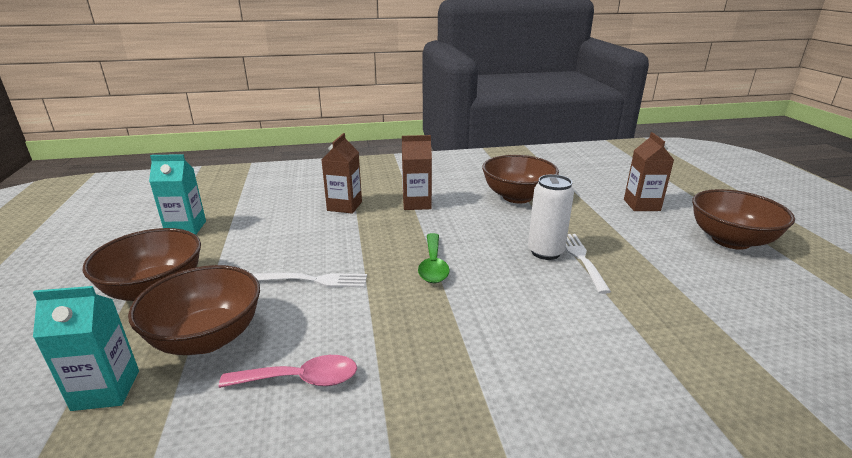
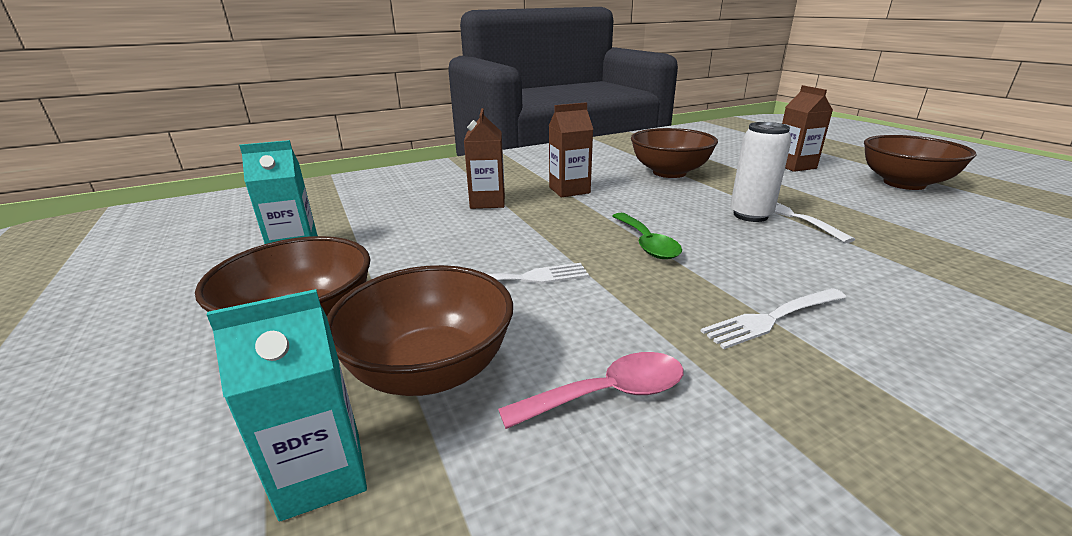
camera: 15 degrees left, 0 degrees up
none -> white fork [701,288,846,349]

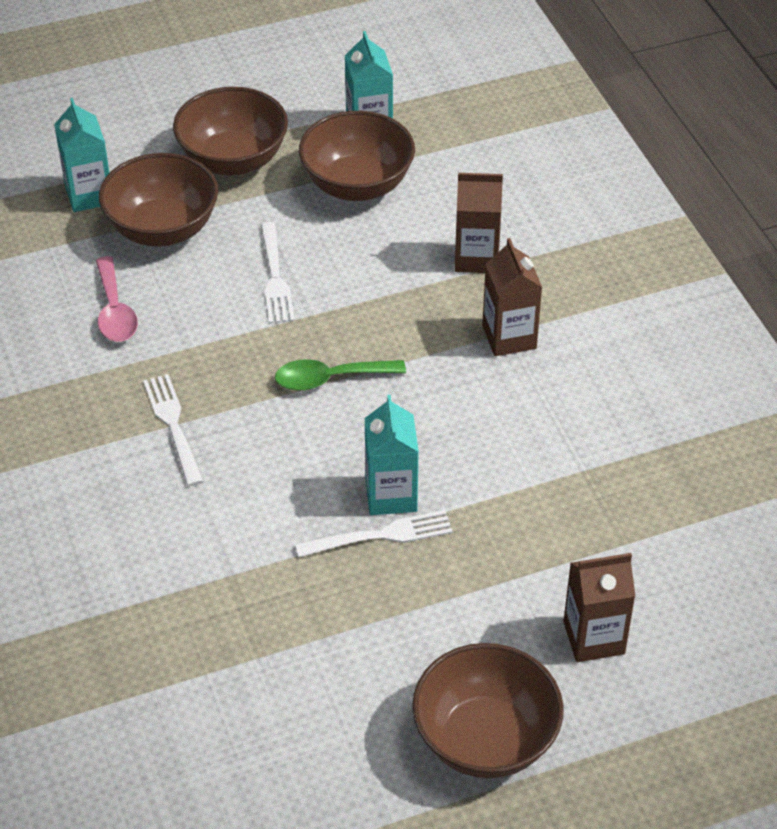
camera: 95 degrees right, 20 degrees up
brown bowl [631,128,718,178] -> brown bowl moved to [299,111,415,201]
white can [730,122,792,222] -> turquoise carton [365,395,419,515]

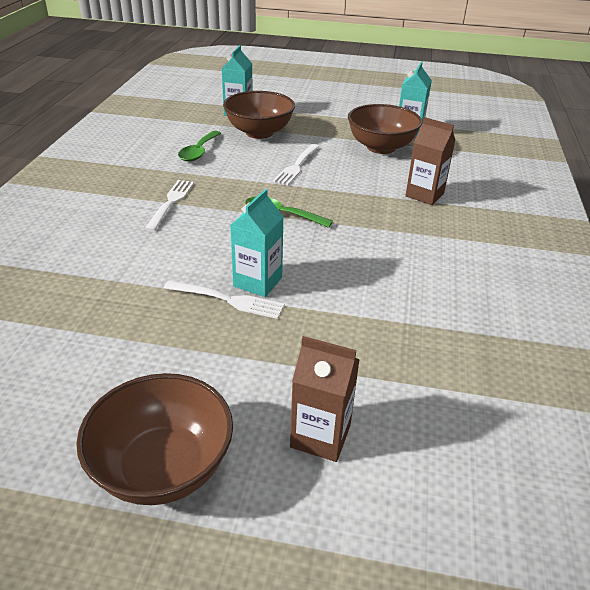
camera: 30 degrees right, 10 degrees down
pink spoon [96,256,138,342] -> green spoon [178,131,221,162]
brown bowl [173,87,288,175] -> none
brown carton [482,238,542,356] -> none

